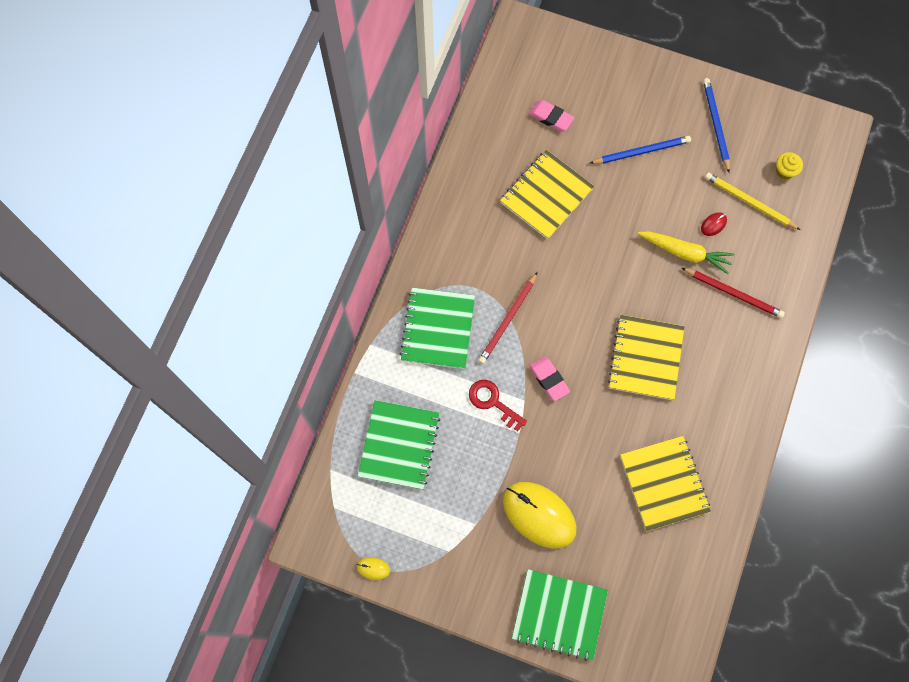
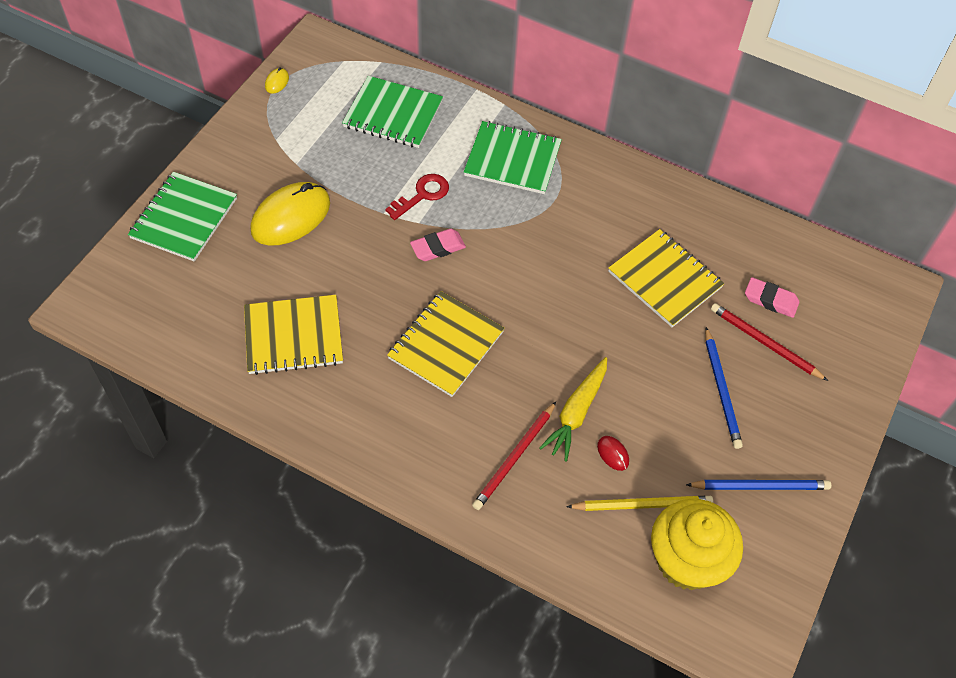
camera: 95 degrees right, 15 degrees down
red pencil [478,272,538,364] -> red pencil moved to [711,303,828,381]
pink eraser [529,100,574,131] -> pink eraser turned 75 degrees clockwise [745,277,799,318]
yellow notebook [608,315,684,400] -> yellow notebook turned 75 degrees counterclockwise [387,291,505,397]
yellow pencil [705,172,801,230] -> yellow pencil turned 45 degrees clockwise [566,496,713,511]
yellow cupcake [776,152,803,180] -> yellow cupcake [651,499,743,590], size x2.37

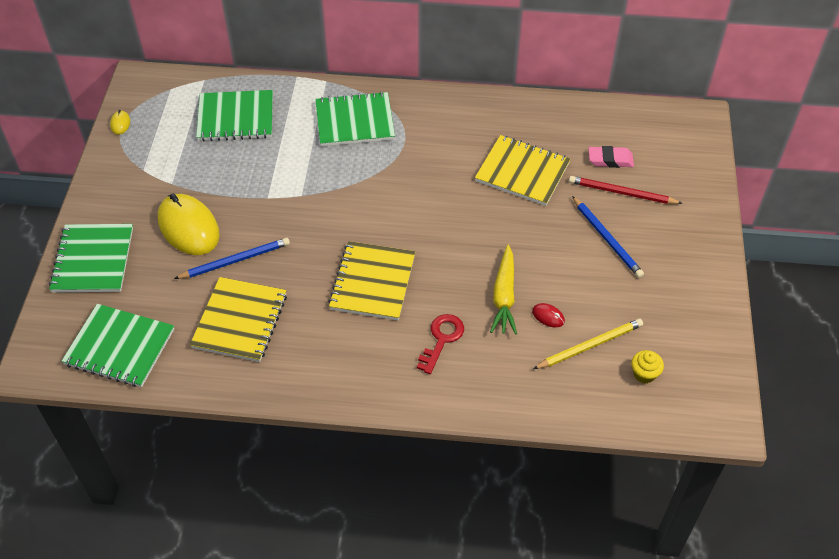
camera: 20 degrees left, 5 degrees down
yellow notebook [244,295,343,375] -> yellow notebook turned 45 degrees counterclockwise [190,277,287,362]
yellow mouse [251,182,330,246] -> yellow mouse turned 60 degrees counterclockwise [158,194,220,255]
red key [385,174,449,220] -> red key moved to [417,314,464,374]
pink eraser [410,229,466,261] -> none
red pencil [472,402,556,510] -> none
yellow cupcake [651,499,743,590] -> yellow cupcake [631,350,664,383], size x0.42
blue pencil [686,480,831,490] -> blue pencil moved to [174,238,290,279]
none -> green notebook [62,304,174,387]

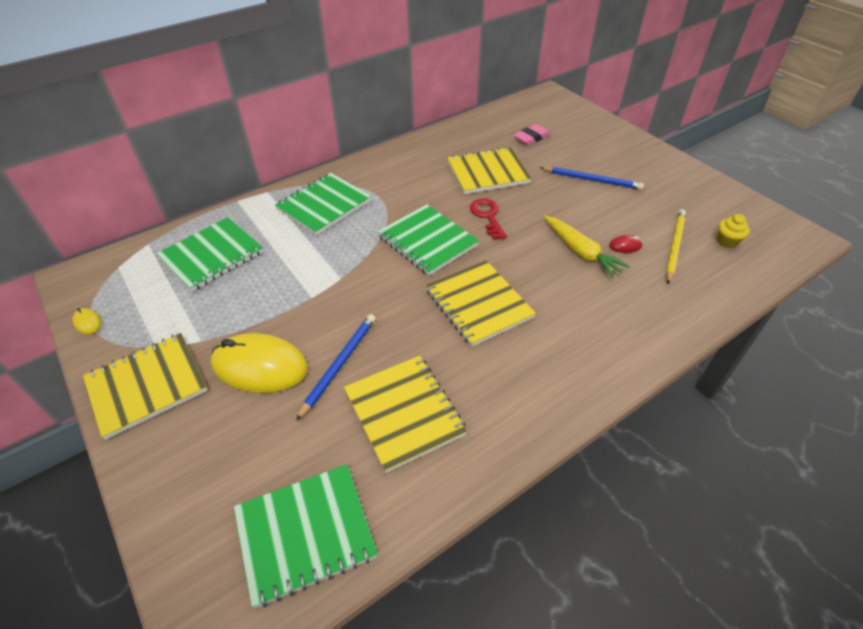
camera: 40 degrees left, 5 degrees down
green notebook [49,224,133,293] -> green notebook moved to [377,204,479,275]
red key [417,314,464,374] -> red key moved to [470,198,507,240]
red pencil [569,176,682,204] -> none
none -> yellow notebook [83,333,208,440]

